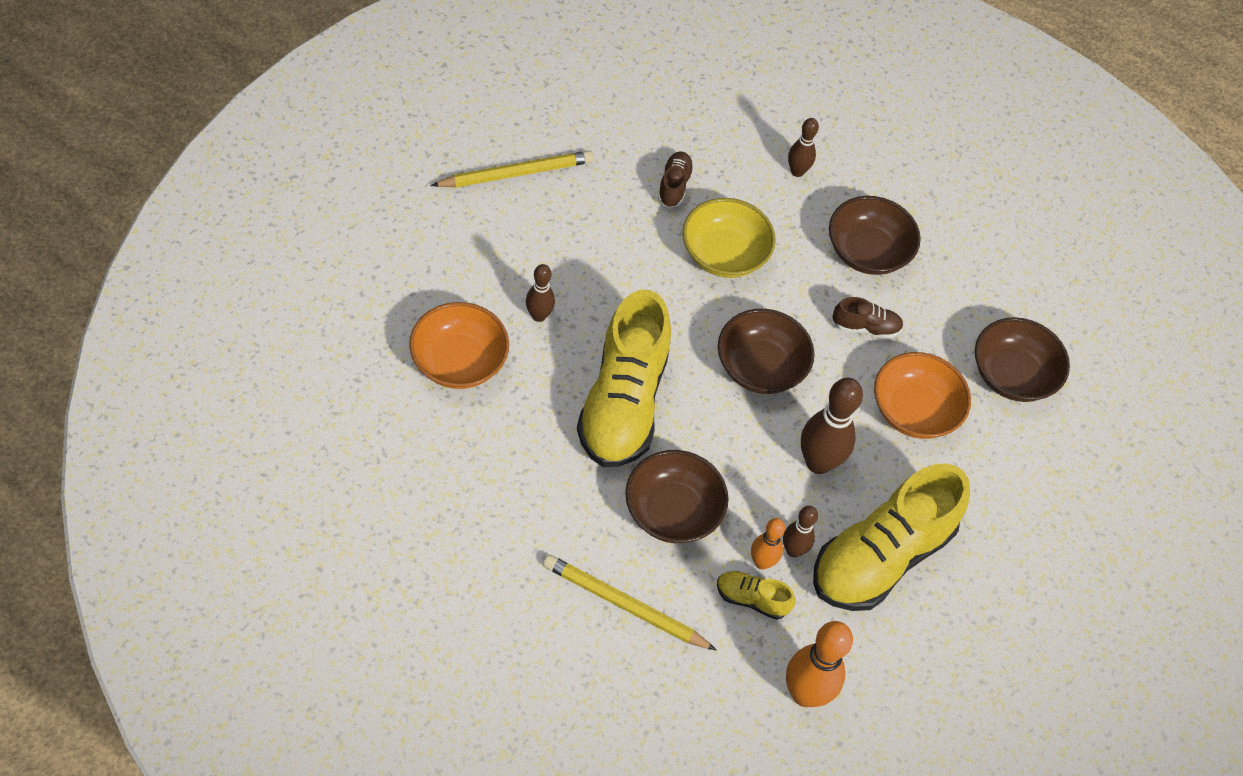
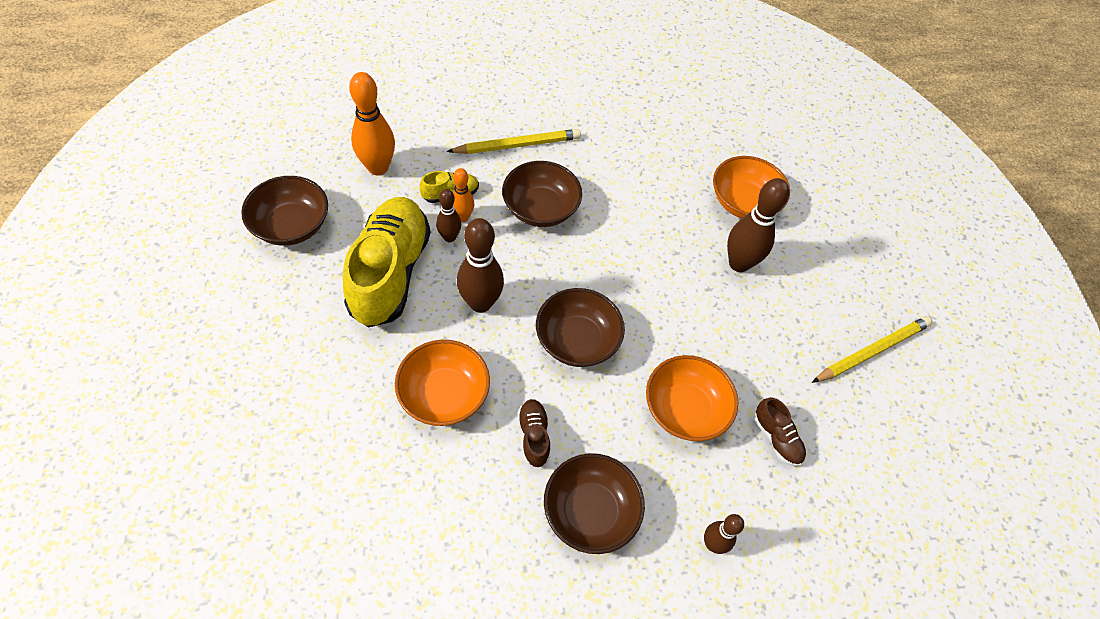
camera: 140 degrees right, 0 degrees up
yellow pencil [431,150,594,187] -> yellow pencil turned 150 degrees counterclockwise [812,316,932,383]
brown bowling pin [526,264,555,322] -> brown bowling pin [727,178,789,272], size x1.75
yellow shoe [577,290,671,467] -> none
yellow bowl [682,198,776,278] -> orange bowl [646,355,738,441]
brown shoe [832,297,904,339] -> brown shoe turned 120 degrees clockwise [517,399,550,467]
brown bowl [975,317,1070,402] -> brown bowl moved to [241,176,328,246]

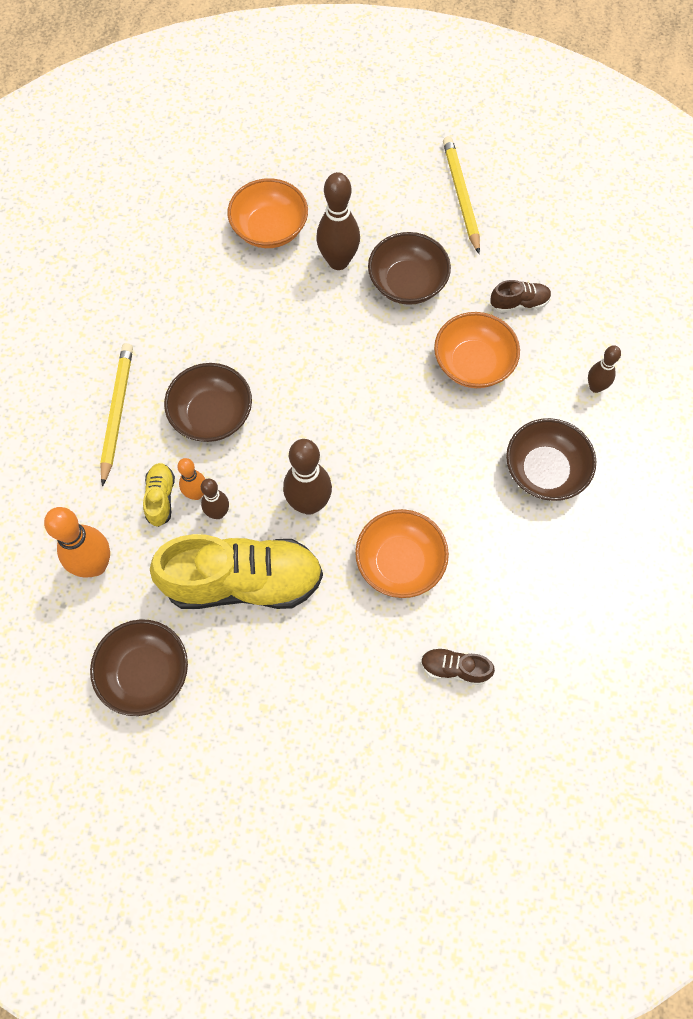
camera: 65 degrees left, 10 degrees up
yellow shoe [342,197,431,327] -> yellow shoe turned 150 degrees clockwise [150,534,323,609]
brown shoe [517,399,550,467] -> brown shoe moved to [421,647,495,685]
brown bowl [536,288,625,367] -> brown bowl moved to [368,232,451,305]

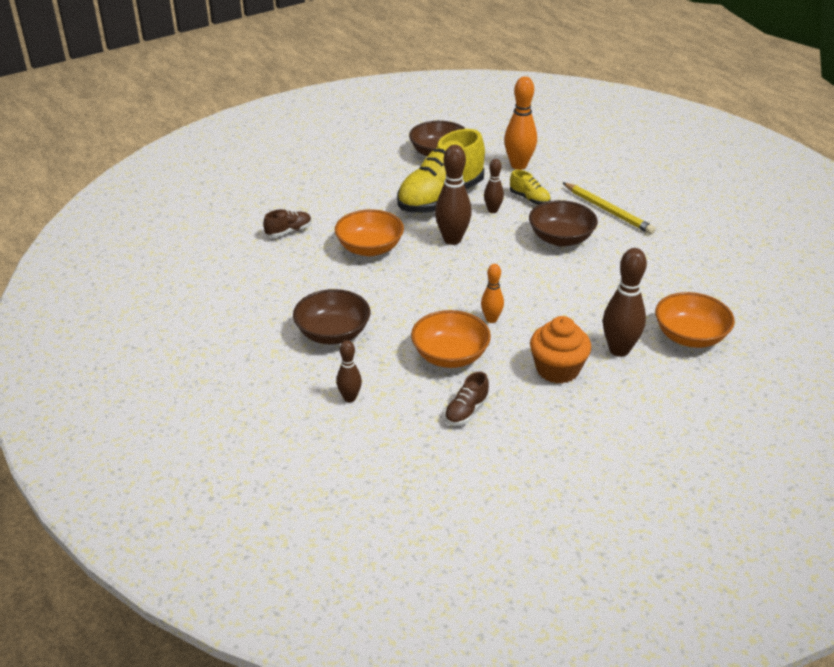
camera: 135 degrees right, 30 degrees down
orange bowling pin [177,458,205,500] -> orange bowling pin moved to [481,264,504,323]
brown bowl [368,232,451,305] -> orange cupcake [530,316,591,384]
yellow pencil [443,136,480,254] -> none

